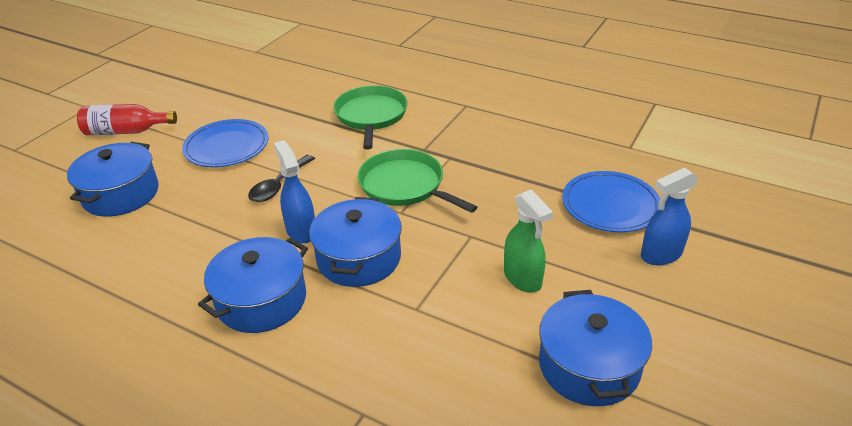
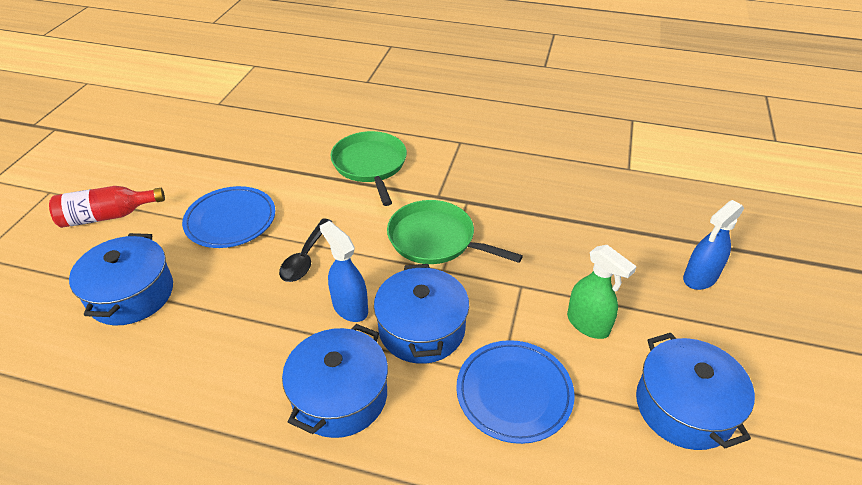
camera: 15 degrees left, 5 degrees up
blue plate [562,171,660,232] -> blue plate moved to [456,340,575,444]

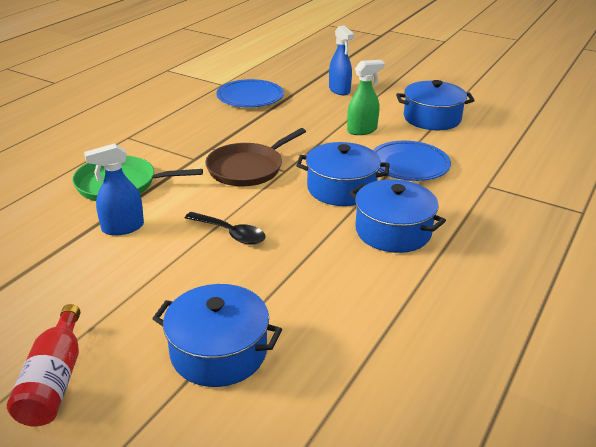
camera: 75 degrees left, 10 degrees down
blue plate [182,186,275,248] -> blue plate moved to [216,79,284,107]
blue spray bottle [320,221,368,322] -> blue spray bottle moved to [84,143,144,236]
green pan [387,200,523,264] -> brown pan [205,128,306,186]

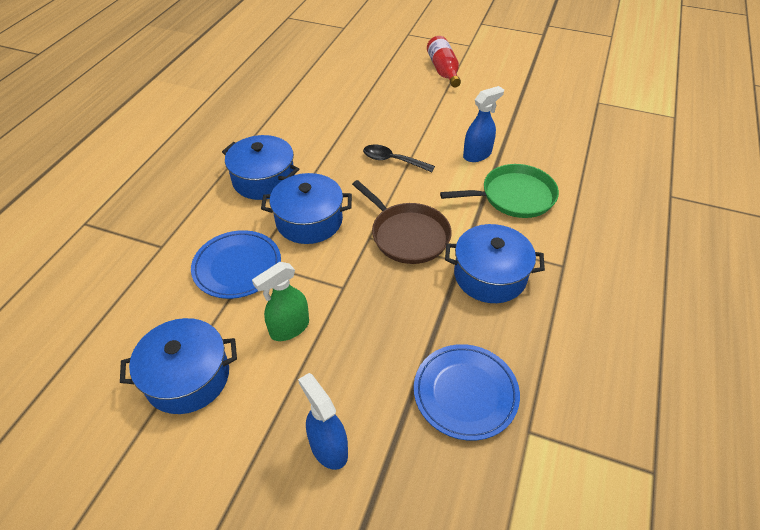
camera: 170 degrees right, 15 degrees up
blue pot [152,284,282,387] -> blue pot moved to [445,224,545,303]
brown pan [205,128,306,186] -> brown pan turned 105 degrees clockwise [352,180,452,264]

